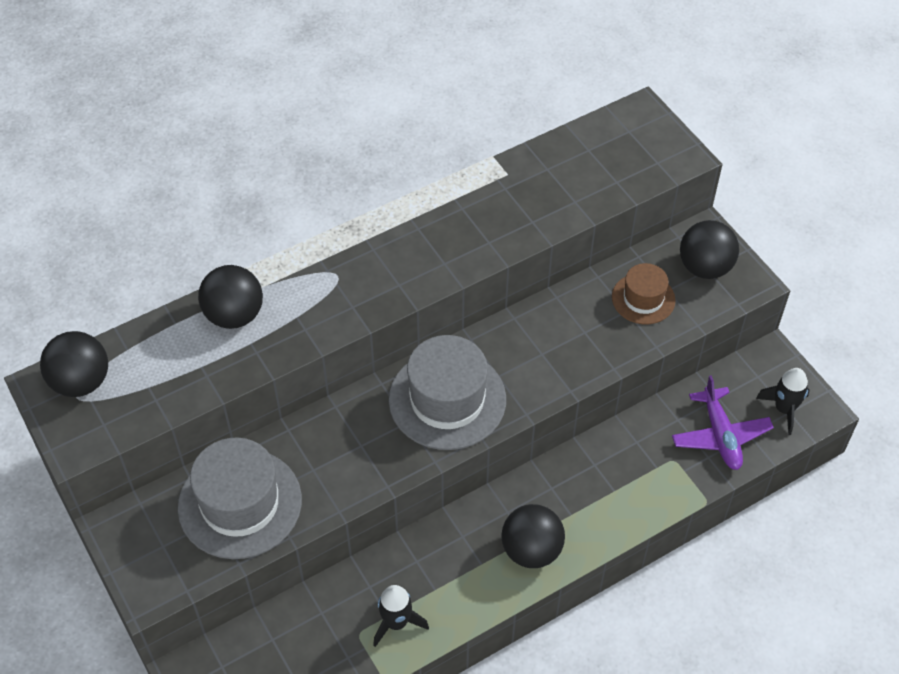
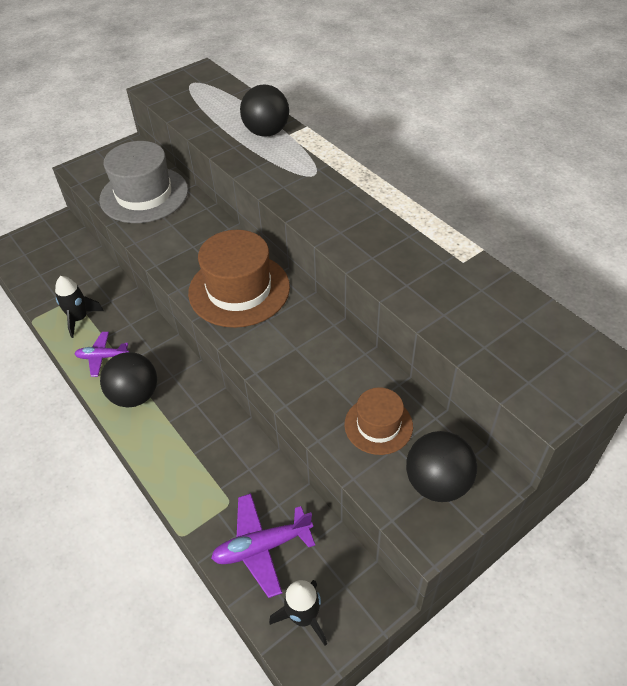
camera: 85 degrees right, 5 degrees down
black ball [40,331,108,397] -> none
grey hat [389,335,506,450] -> brown hat [188,230,290,328]
none -> purple plane [75,332,129,377]

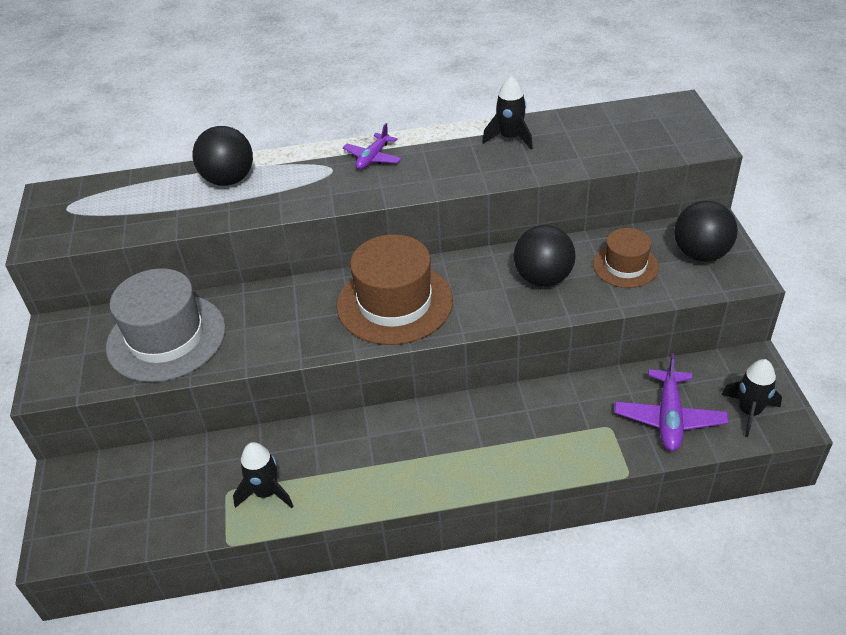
camera: 60 degrees left, 5 degrees down
purple plane [75,332,129,377] -> purple plane moved to [343,123,402,170]
black ball [100,352,157,407] -> black ball moved to [514,225,576,287]
none -> black rocket [482,76,533,150]

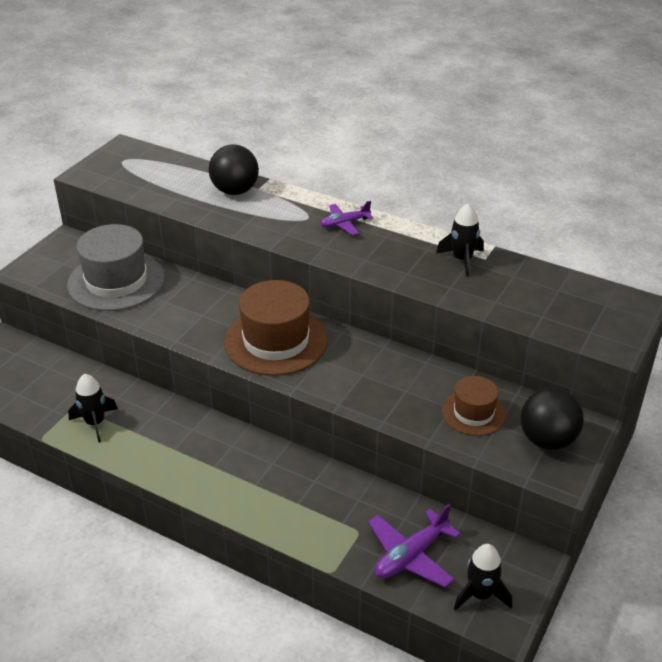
camera: 35 degrees right, 5 degrees down
black ball [514,225,576,287] -> none

